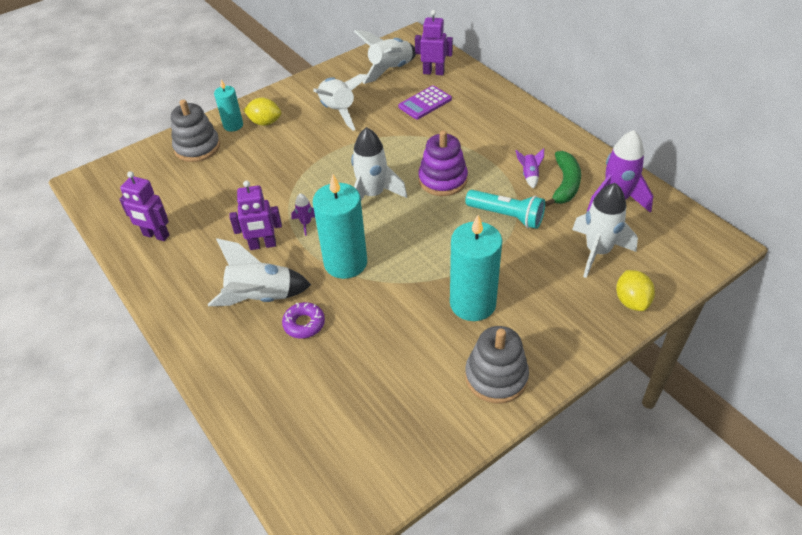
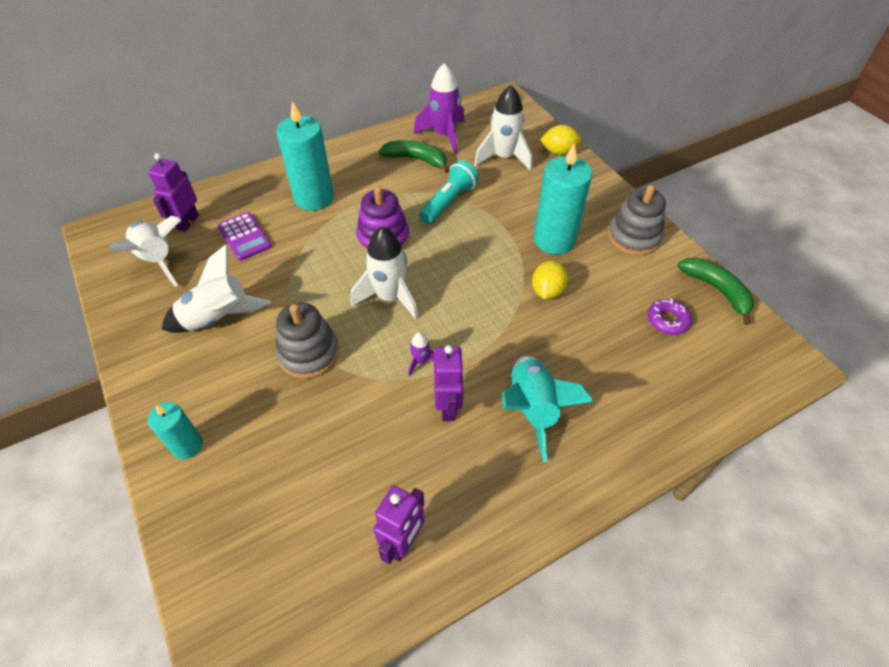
camera: 85 degrees left, 5 degrees up
grey stacking toy [171,100,220,162] -> grey stacking toy moved to [275,303,339,379]
white rocket [208,238,311,306] -> turquoise rocket [502,356,594,462]
yellow lemon [244,98,281,126] -> yellow lemon moved to [532,260,568,299]
purple donut [282,302,325,339] -> purple donut moved to [648,298,692,335]
turquoise candle [313,174,367,279] -> turquoise candle moved to [276,101,334,211]
purple rocket [516,148,544,189] -> none
none -> green banana [678,258,754,325]

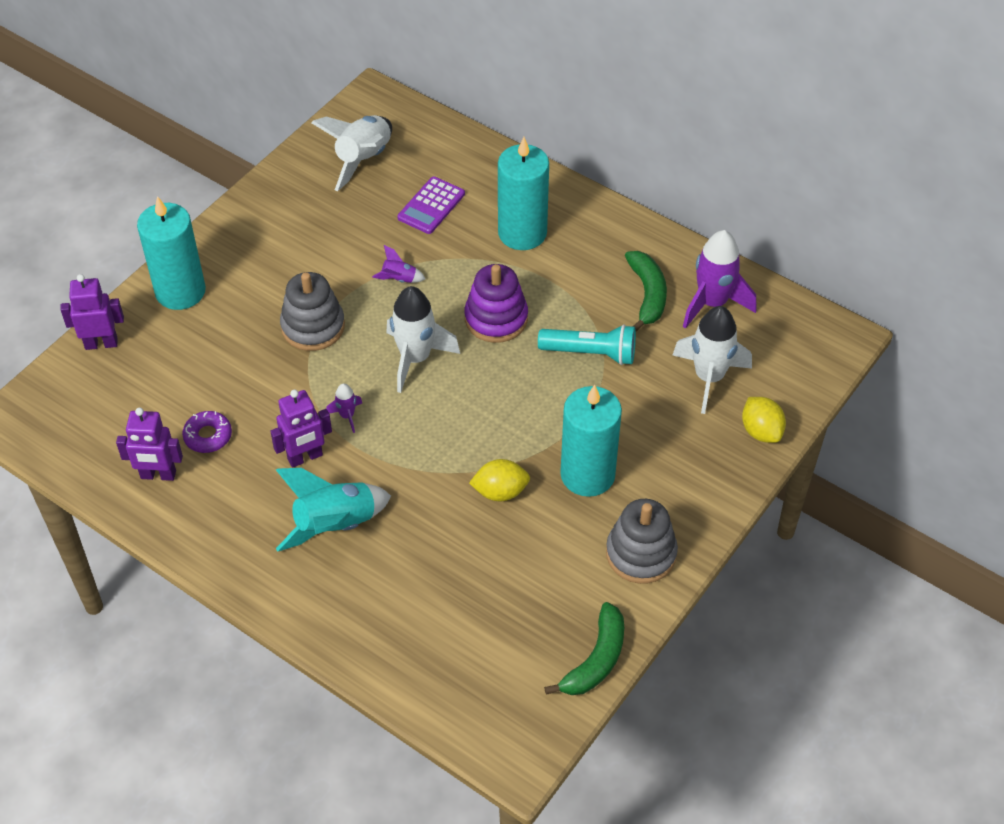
camera: 65 degrees right, 0 degrees up
purple robot [148,153,199,232] -> purple robot moved to [60,274,124,350]
turquoise candle [148,402,203,459] -> turquoise candle [137,196,206,310], size x1.79
white rocket [162,244,271,333] -> none
purple donut [648,298,692,335] -> purple donut moved to [182,411,232,453]
none -> purple rocket [372,245,426,283]

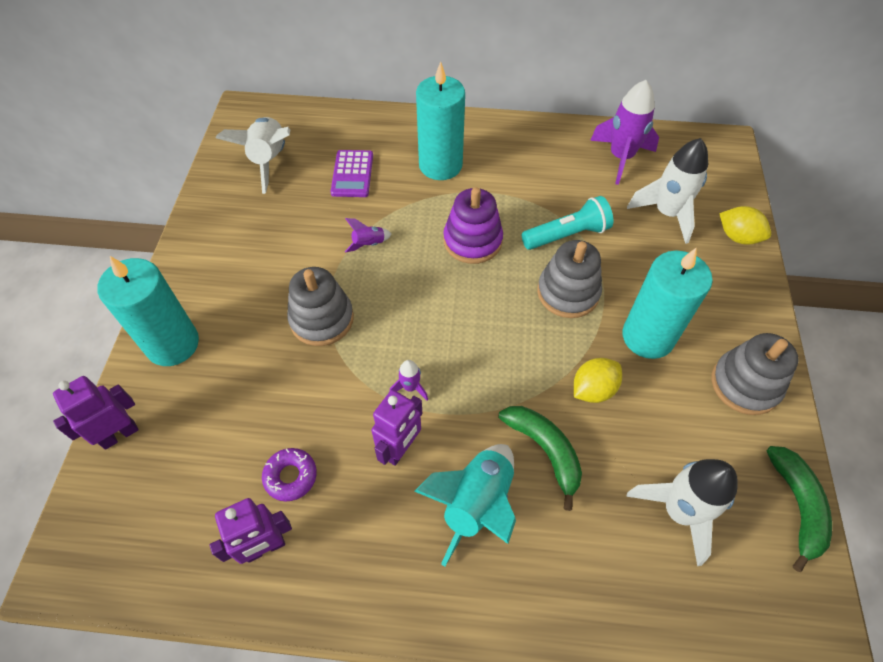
camera: 30 degrees left, 5 degrees up
white rocket [387,286,460,393] -> white rocket moved to [626,459,738,566]
green banana [625,251,667,332] -> green banana moved to [498,406,582,511]
none -> grey stacking toy [537,240,602,318]

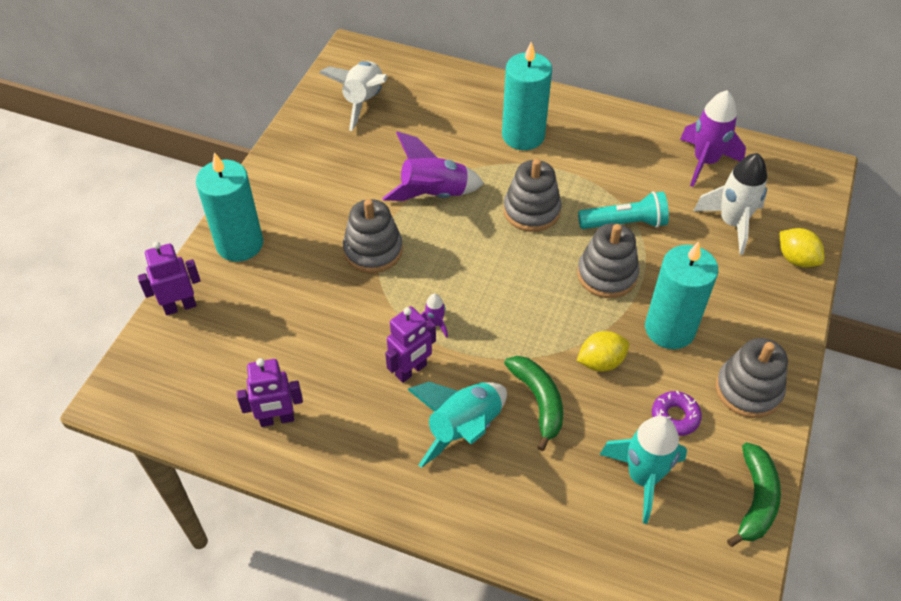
camera: 15 degrees right, 5 degrees down
purple donut [262,448,317,501] -> purple donut moved to [652,391,702,436]
purple calculator [331,150,373,197] -> none
purple rocket [345,218,391,253] -> purple rocket [383,131,484,201], size x2.13
purple stacking toy [443,187,503,264] -> grey stacking toy [503,159,562,232]
white rocket [626,459,738,566] -> turquoise rocket [599,416,687,524]

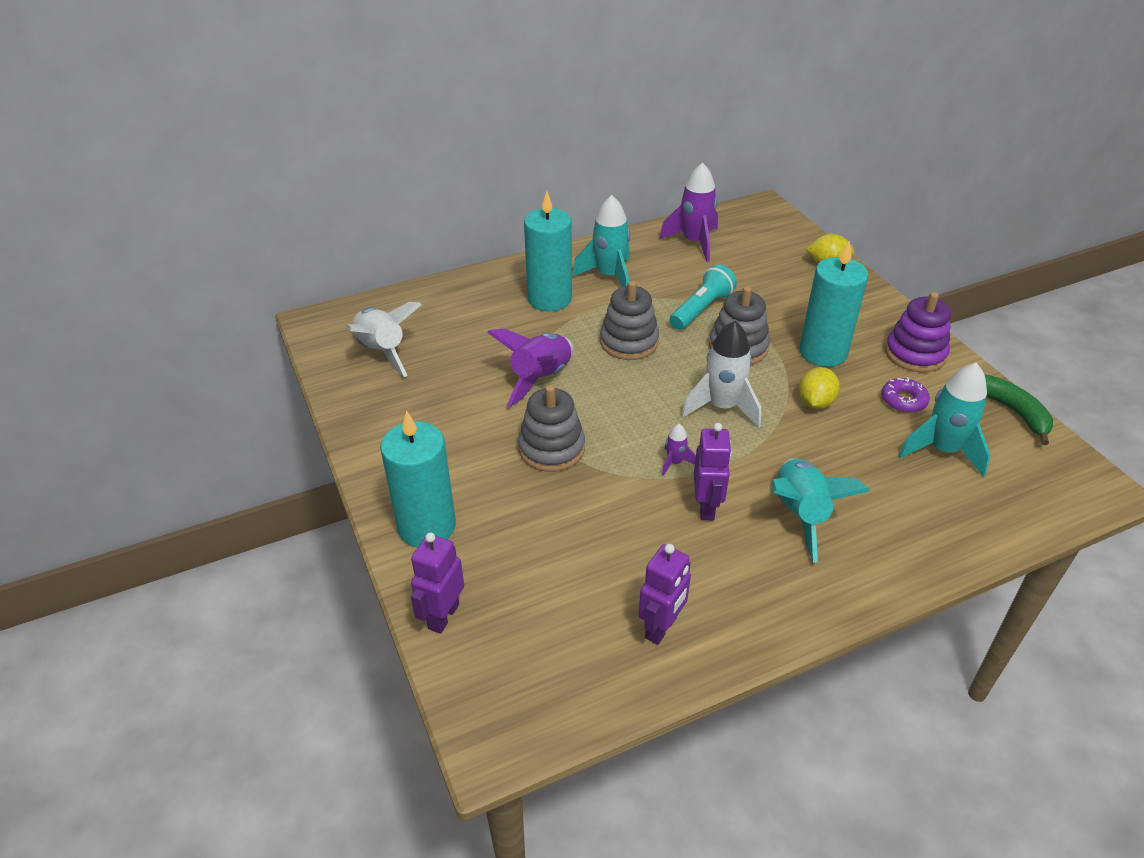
camera: 45 degrees left, 10 degrees down
green banana [504,356,563,451] -> none
white rocket [693,153,767,255] -> white rocket moved to [681,321,761,428]
grey stacking toy [716,338,788,418] -> purple stacking toy [885,292,951,373]
none -> turquoise rocket [572,195,630,287]

